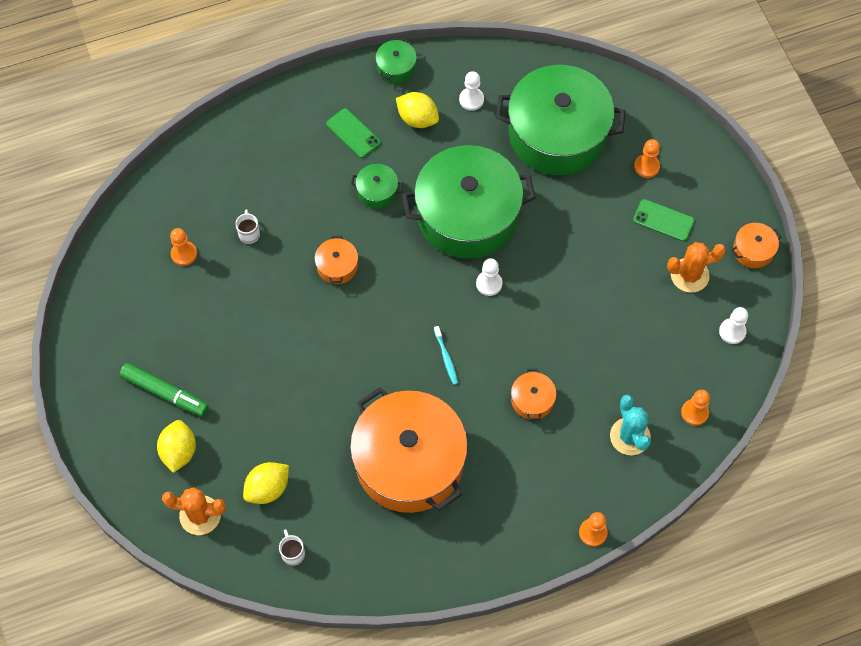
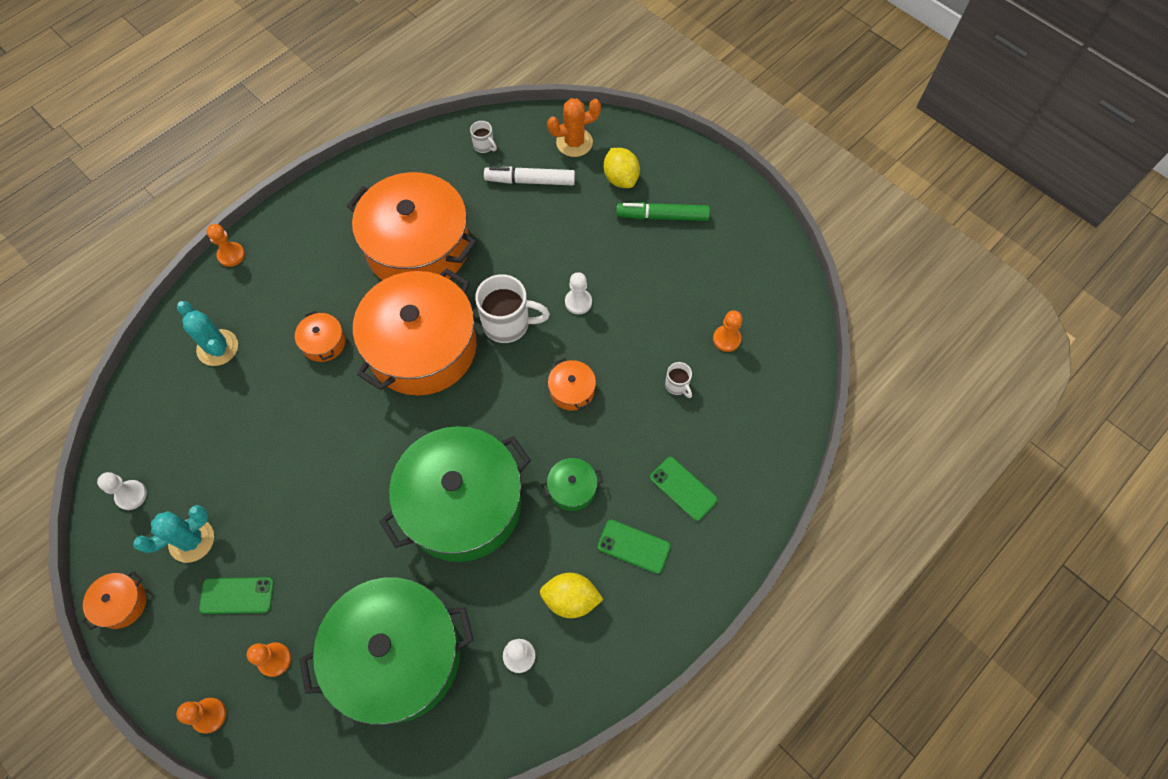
camera: 155 degrees right, 0 degrees up
yellow lemon [243,462,289,504] -> white marker [484,167,575,186]
green pot [376,39,417,83] -> none
turquoise toothbrush [434,326,458,385] -> orange pot [353,268,477,396]
white pawn [476,258,502,296] -> white pawn moved to [565,272,592,314]
orange cactus [667,242,726,293] -> turquoise cactus [133,505,214,563]
orange pawn [681,390,710,426] -> orange pawn moved to [176,698,226,733]
none -> white mug [475,274,550,343]
none -> green phone [650,457,718,521]

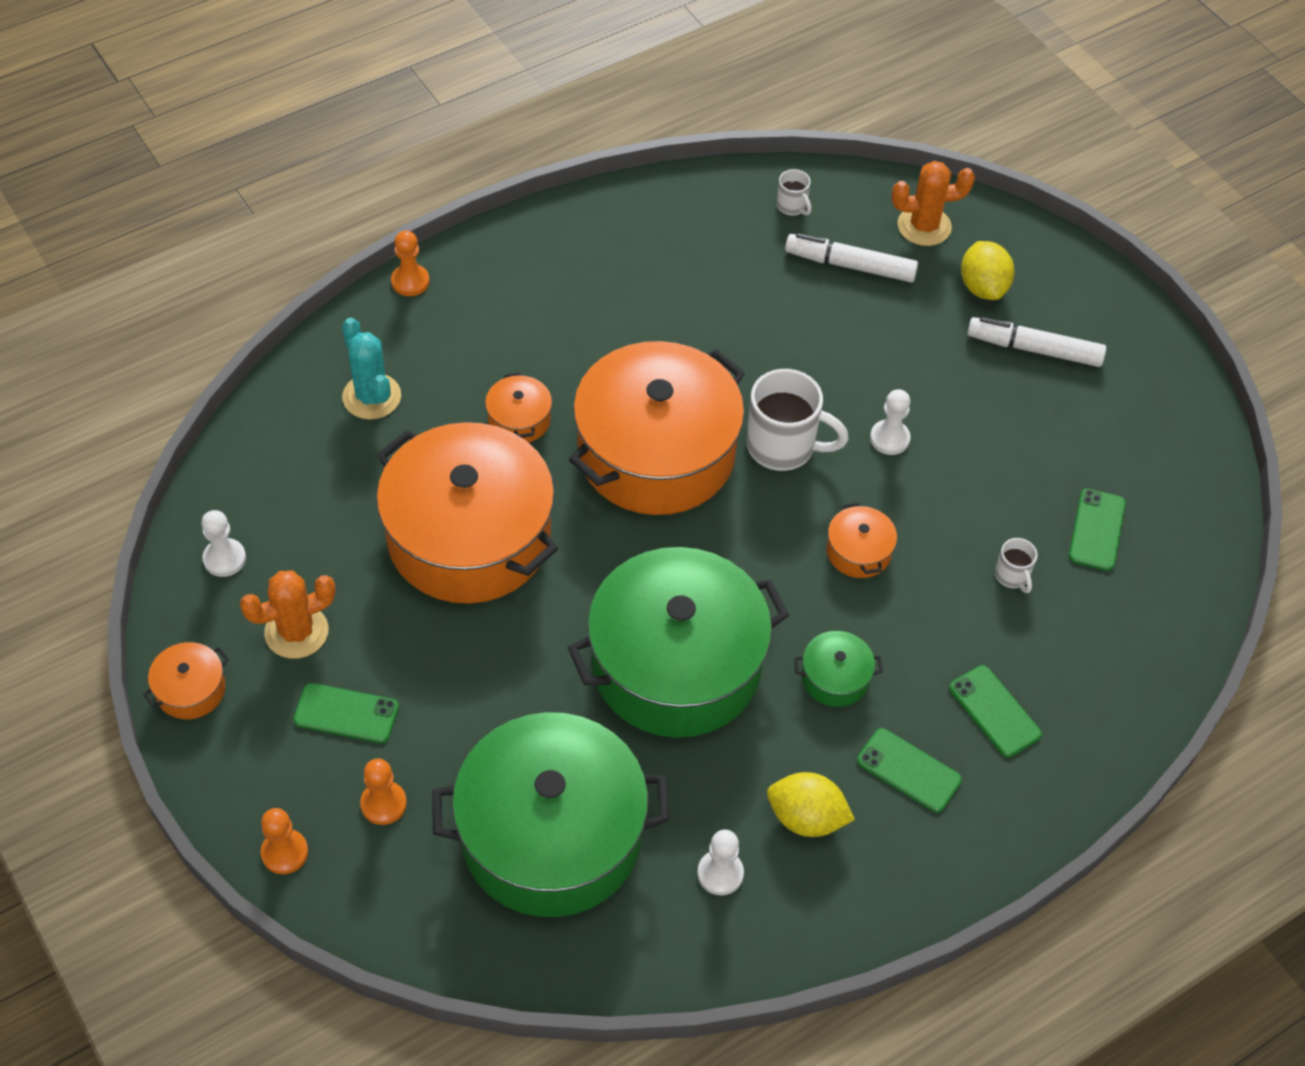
camera: 10 degrees right, 10 degrees down
turquoise cactus [133,505,214,563] -> orange cactus [240,571,336,659]
orange pot [347,172,476,280] -> orange pot moved to [376,422,558,604]
green marker [616,202,710,221] -> white marker [967,317,1106,367]
orange pawn [713,310,742,352] -> green phone [1069,488,1126,571]

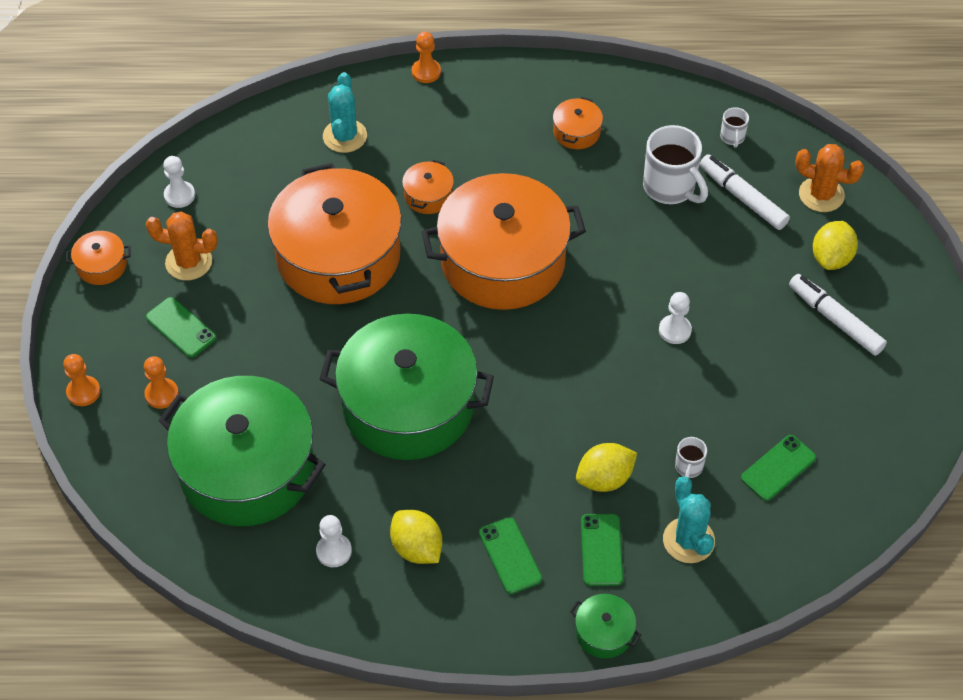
camera: 35 degrees right, 0 degrees up
white mug [747,369,849,471] -> white mug moved to [643,125,708,204]
green pot [794,631,883,707] -> green pot moved to [570,594,641,658]
orange pot [827,502,897,578] -> orange pot moved to [553,97,603,149]
none -> yellow lemon [576,443,637,492]
none -> turquoise cactus [663,476,715,563]

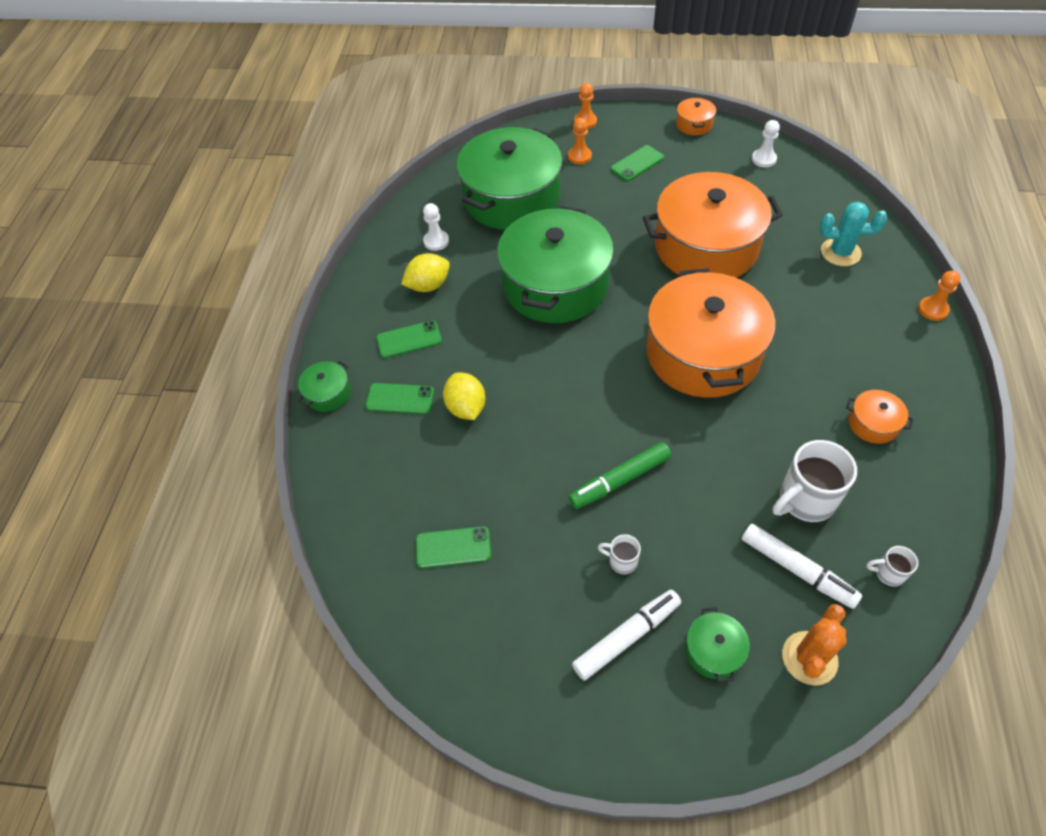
camera: 100 degrees right, 0 degrees up
orange cactus [146,212,218,280] -> none
orange pot [402,160,454,214] -> none
white pawn [659,292,692,344] -> green marker [568,442,671,509]
turquoise cactus [663,476,715,563] -> none
white mug [675,437,707,478] -> white mug moved to [598,534,641,574]
white marker [700,154,790,230] -> white marker turned 75 degrees clockwise [742,524,862,609]
green phone [741,435,816,501] -> green phone turned 60 degrees counterclockwise [416,526,491,568]
yellow lemon [813,221,858,270] -> green pot [685,607,750,682]

